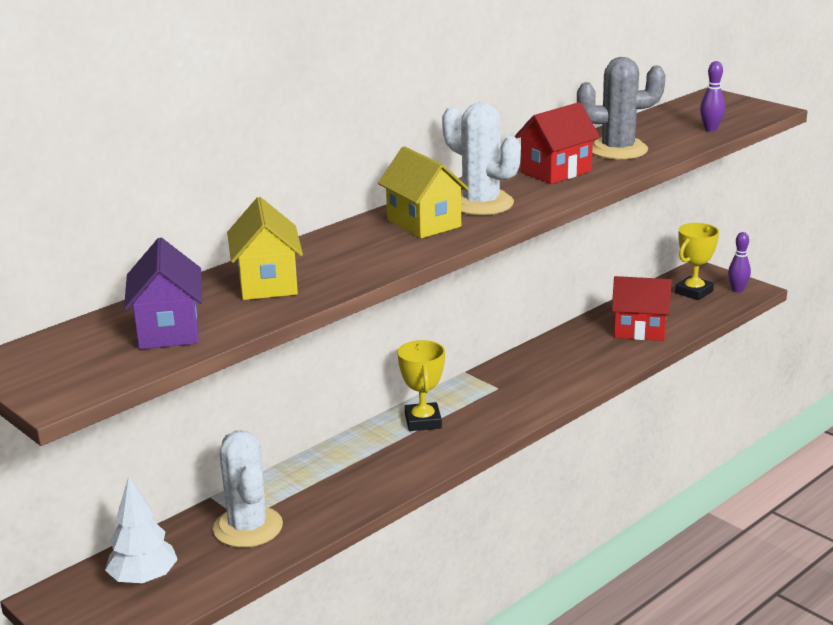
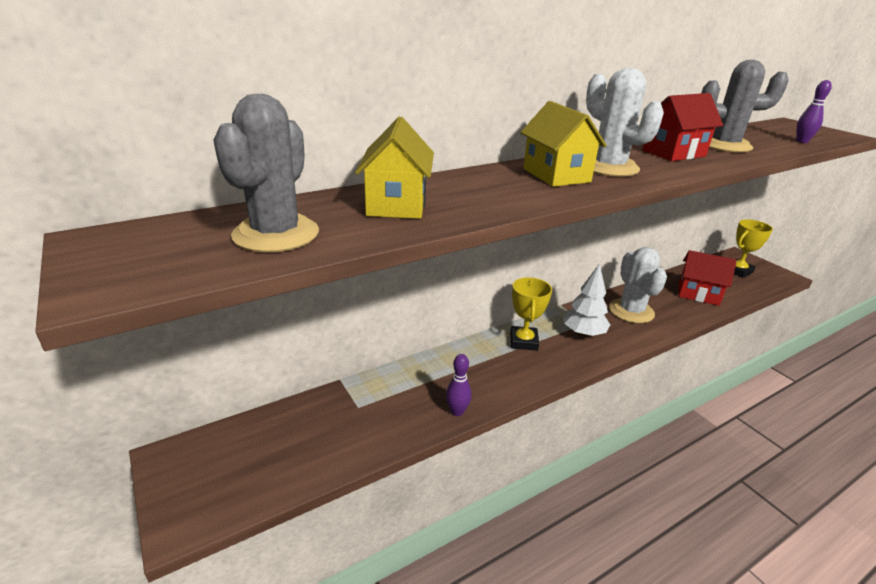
camera: 10 degrees right, 5 degrees up
white tree [105,476,178,585] -> white tree moved to [564,264,610,337]
purple house [124,238,202,349] -> grey cactus [213,94,319,252]
white cactus [213,430,283,548] -> white cactus moved to [609,247,667,323]
purple bowling pin [728,232,751,293] -> purple bowling pin moved to [446,354,472,416]

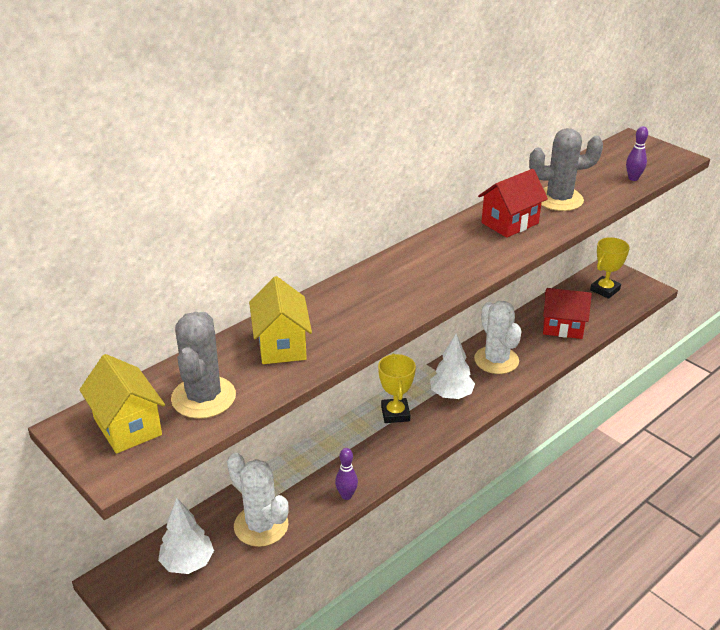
camera: 10 degrees left, 5 degrees up
yellow house [520,101,607,187] -> yellow house moved to [79,354,165,454]
white cactus [586,67,664,177] -> white cactus moved to [227,452,289,547]
none -> white tree [158,498,214,574]

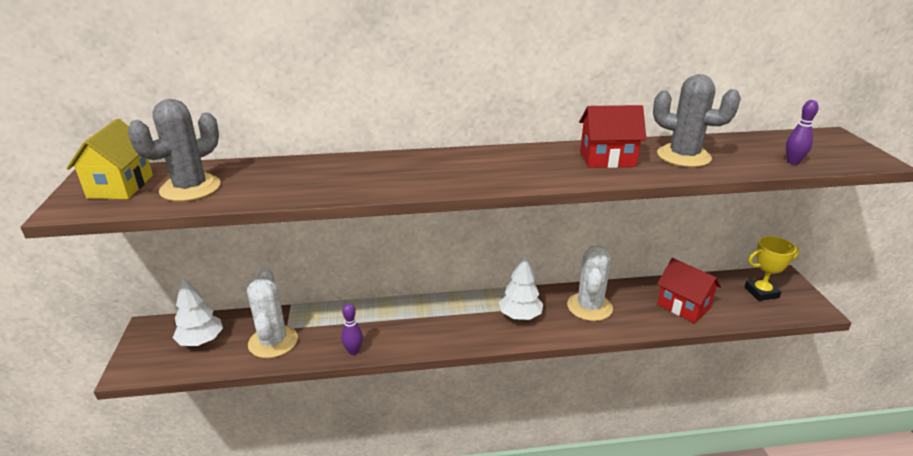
camera: 35 degrees right, 5 degrees down
yellow house [249,276,312,364] -> none
yellow trophy [378,353,416,423] -> none

